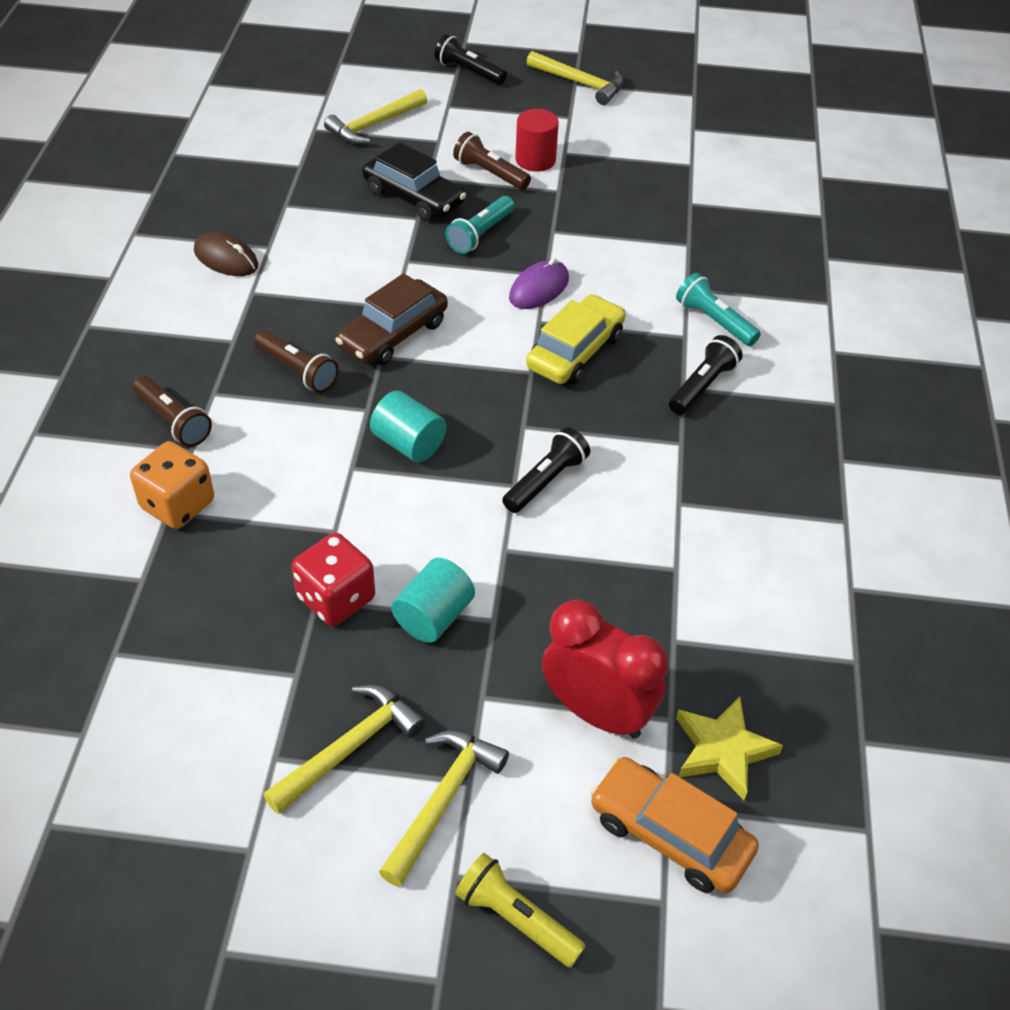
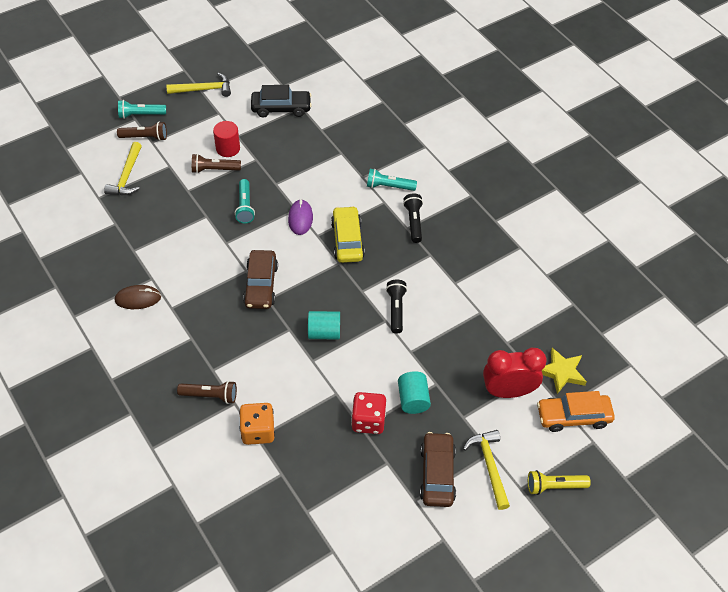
camera: 40 degrees left, 5 degrees up
brown flashlight [254,330,338,393] -> brown flashlight moved to [117,122,167,141]
yellow hammer [263,685,425,814] -> brown car [420,432,456,507]
black car [362,142,466,221] -> black car moved to [251,85,312,117]
black flashlight [435,34,507,85] -> turquoise flashlight [118,100,166,119]

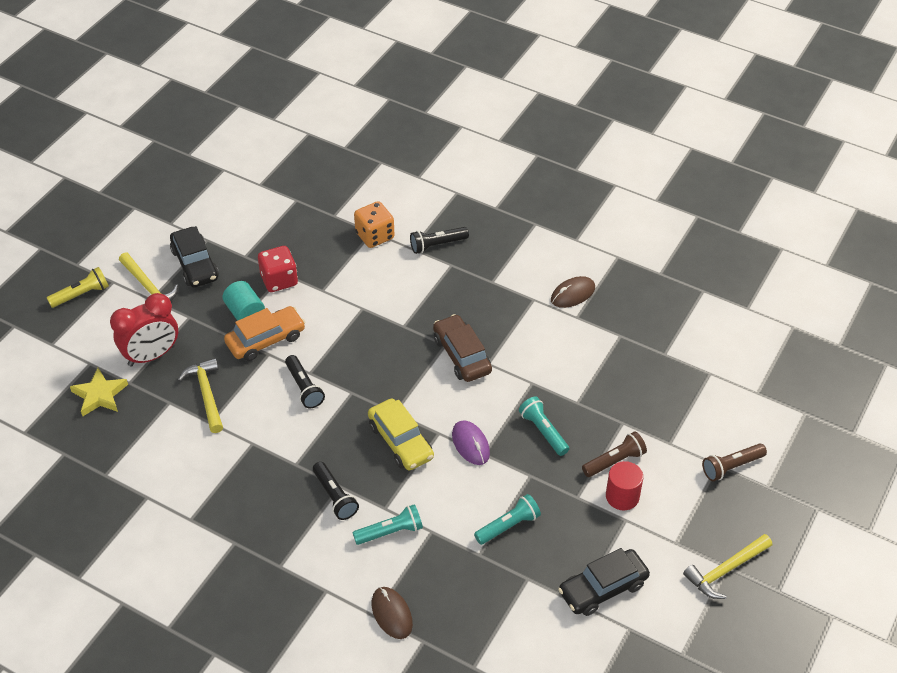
camera: 155 degrees right, 5 degrees down
yellow hammer [104,142,142,195] -> yellow hammer moved to [178,358,223,433]
turquoise flashlight [118,100,166,119] -> turquoise flashlight moved to [474,494,541,545]
brown flashlight [177,381,237,404] -> black flashlight [410,227,469,254]
turquoise cylinder [308,311,340,339] -> none
brown car [420,432,456,507] -> black car [170,226,219,288]
orange car [537,391,615,432] -> orange car moved to [224,306,306,361]
none -> brown mouse [372,587,413,639]

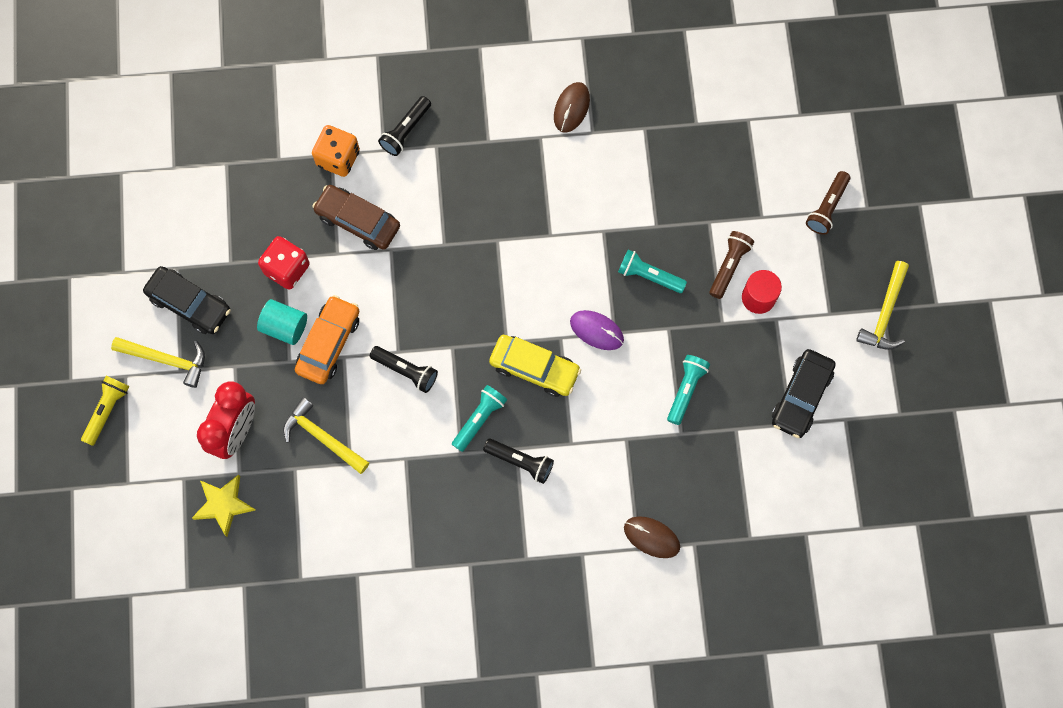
camera: 35 degrees left, 25 degrees up
turquoise flashlight [352,504,423,545] -> turquoise flashlight moved to [452,385,507,452]
brown car [433,314,492,382] -> brown car moved to [312,185,400,250]

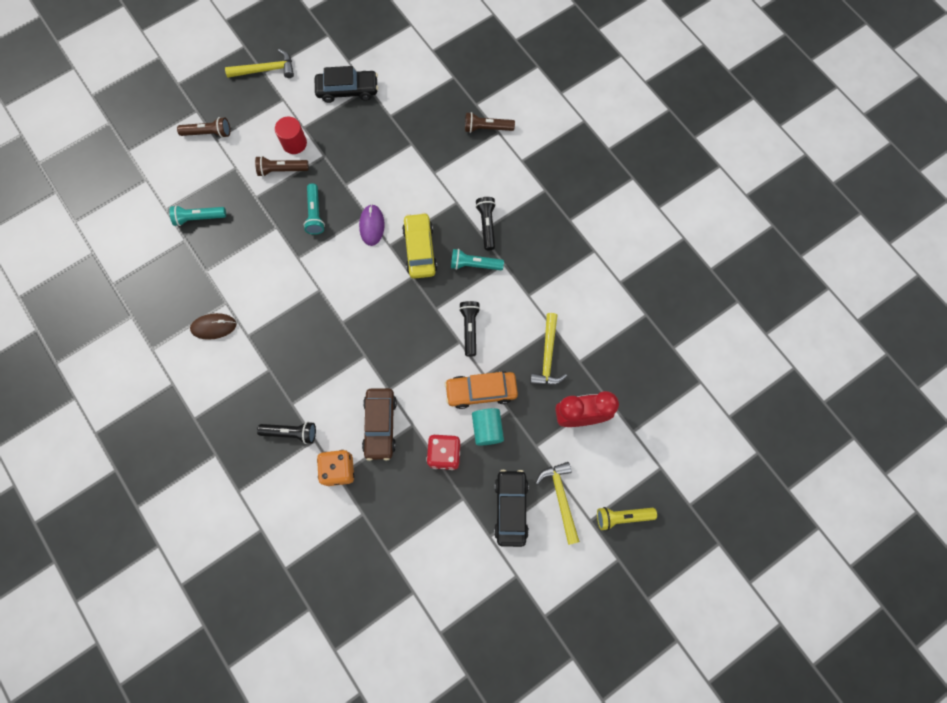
camera: 120 degrees left, 0 degrees up
yellow star [192,474,255,537] -> none
brown mouse [624,516,680,558] -> brown flashlight [465,112,515,133]
turquoise flashlight [667,355,710,425] -> turquoise flashlight moved to [169,205,226,226]

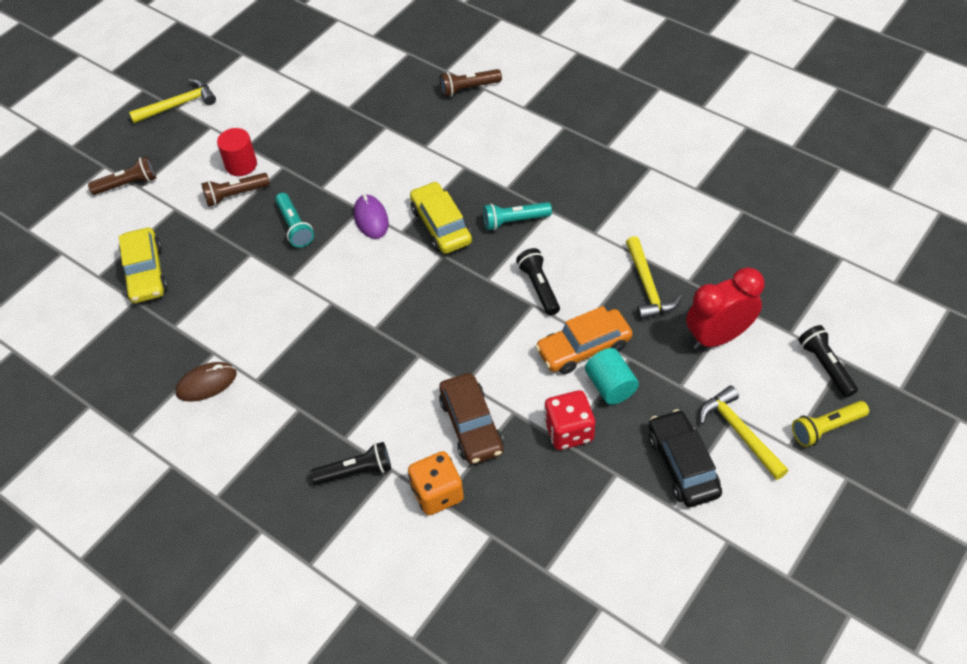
camera: 15 degrees left, 20 degrees down
turquoise flashlight [169,205,226,226] -> yellow car [119,228,168,303]
black car [315,66,378,103] -> none
black flashlight [475,197,496,250] -> black flashlight moved to [798,325,858,397]

